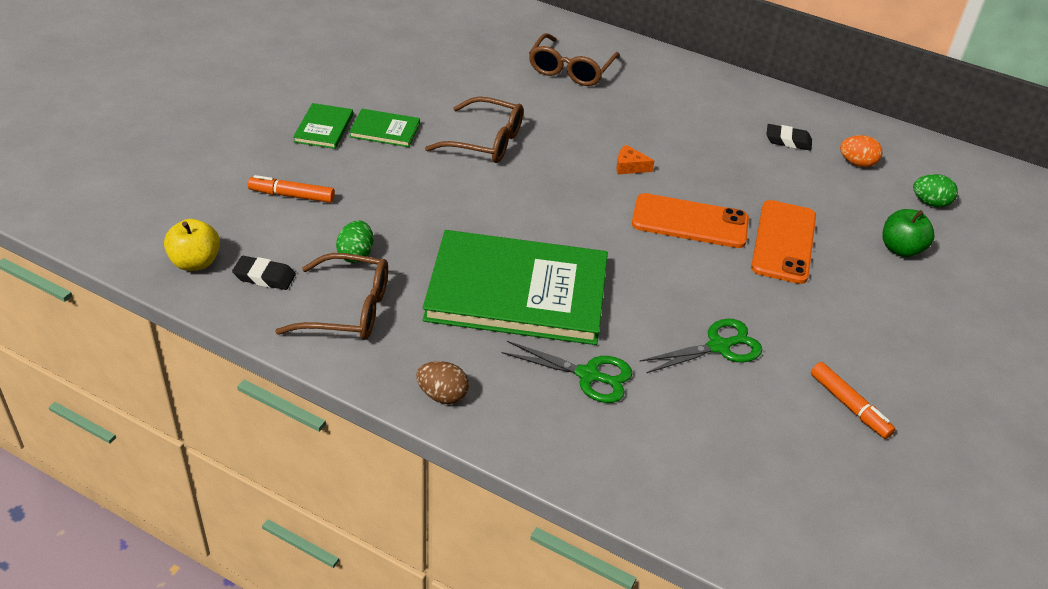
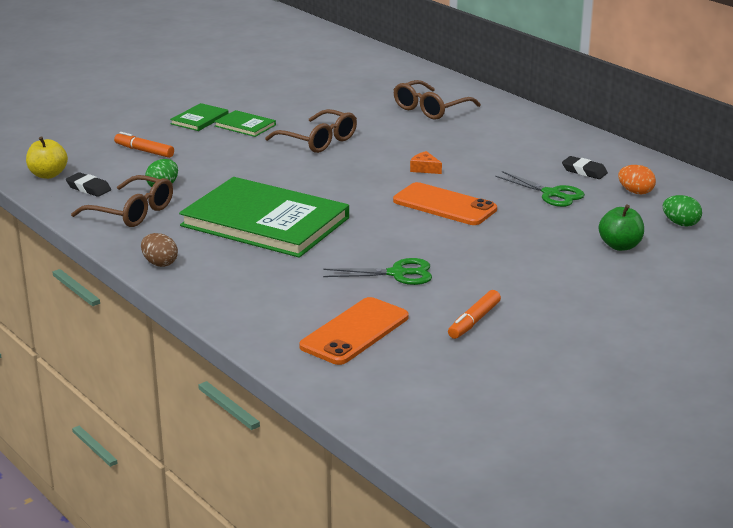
camera: 25 degrees right, 15 degrees down
green scissors [502,341,632,403] -> green scissors moved to [495,171,585,207]
orange phone [751,200,816,284] -> orange phone moved to [299,297,409,365]
orange marker [811,362,895,439] -> orange marker turned 45 degrees clockwise [448,290,501,339]

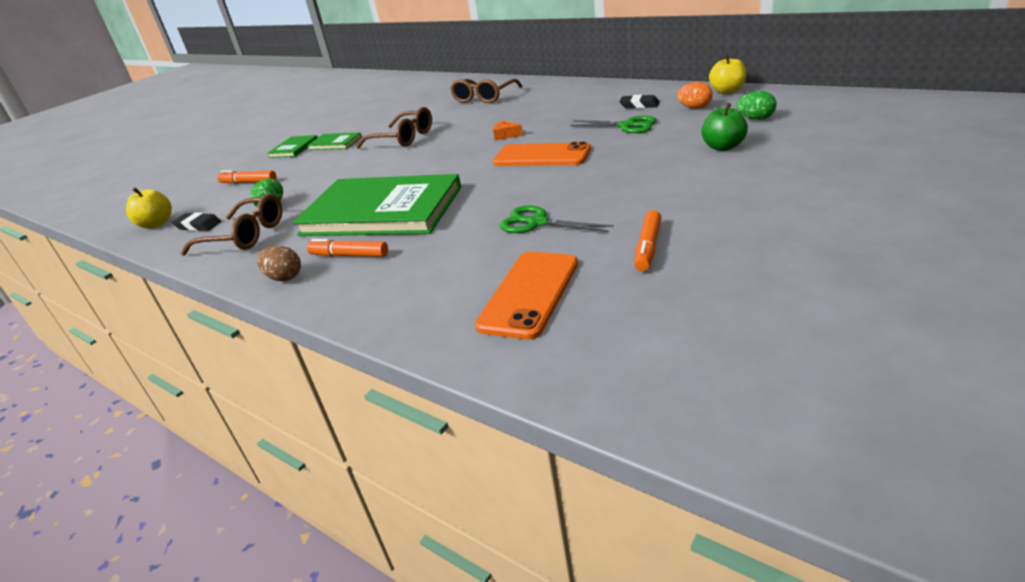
camera: 10 degrees left, 5 degrees up
green scissors [323,258,432,285] -> green scissors turned 135 degrees counterclockwise [500,205,614,233]
none -> orange marker [307,239,388,257]
none -> yellow apple [709,54,747,94]

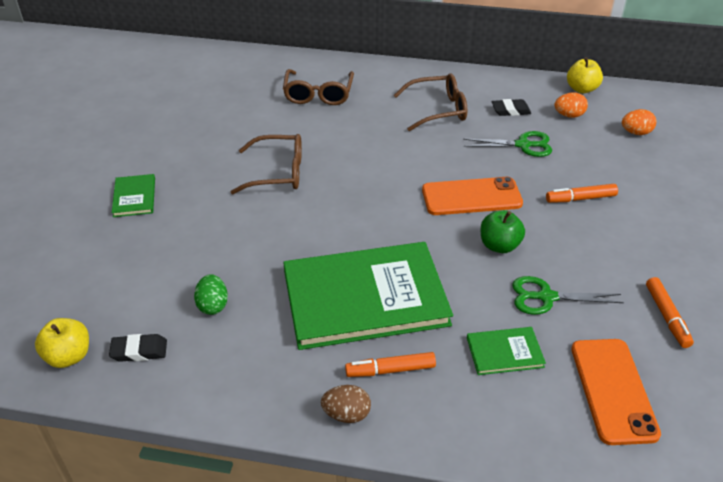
camera: 30 degrees left, 10 degrees up
brown glasses [181,194,282,256] -> brown glasses moved to [394,73,467,131]
orange marker [217,170,276,184] -> orange marker moved to [546,184,618,203]
green book [307,132,362,150] -> green book moved to [467,327,546,375]
orange cheese [493,120,523,140] -> none
green apple [701,103,748,151] -> green apple moved to [481,210,525,253]
green egg [737,91,776,120] -> orange egg [622,109,656,135]

